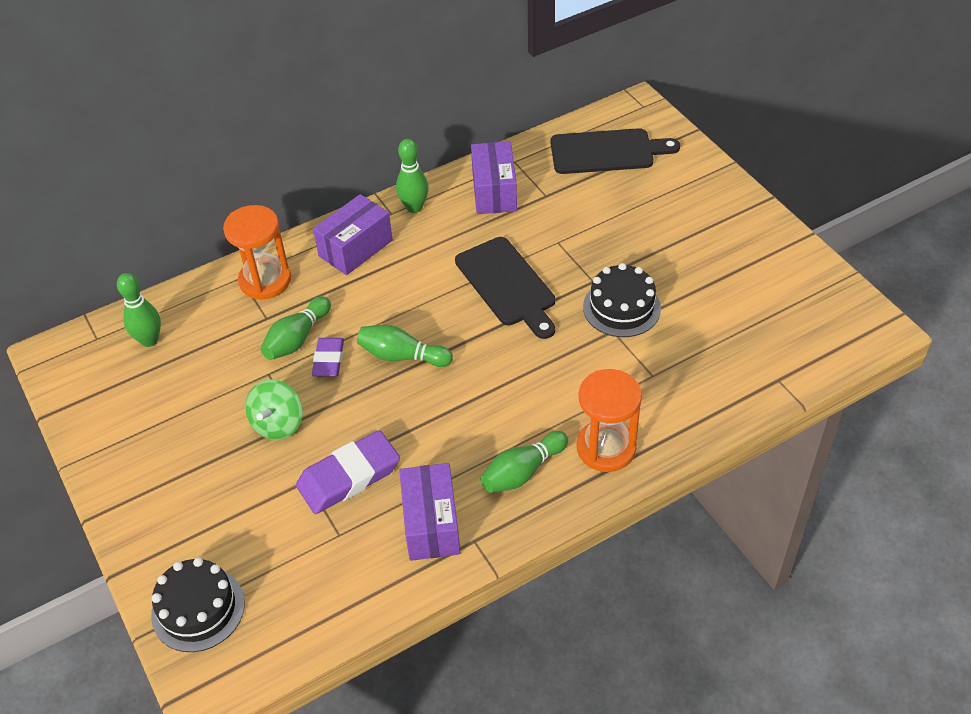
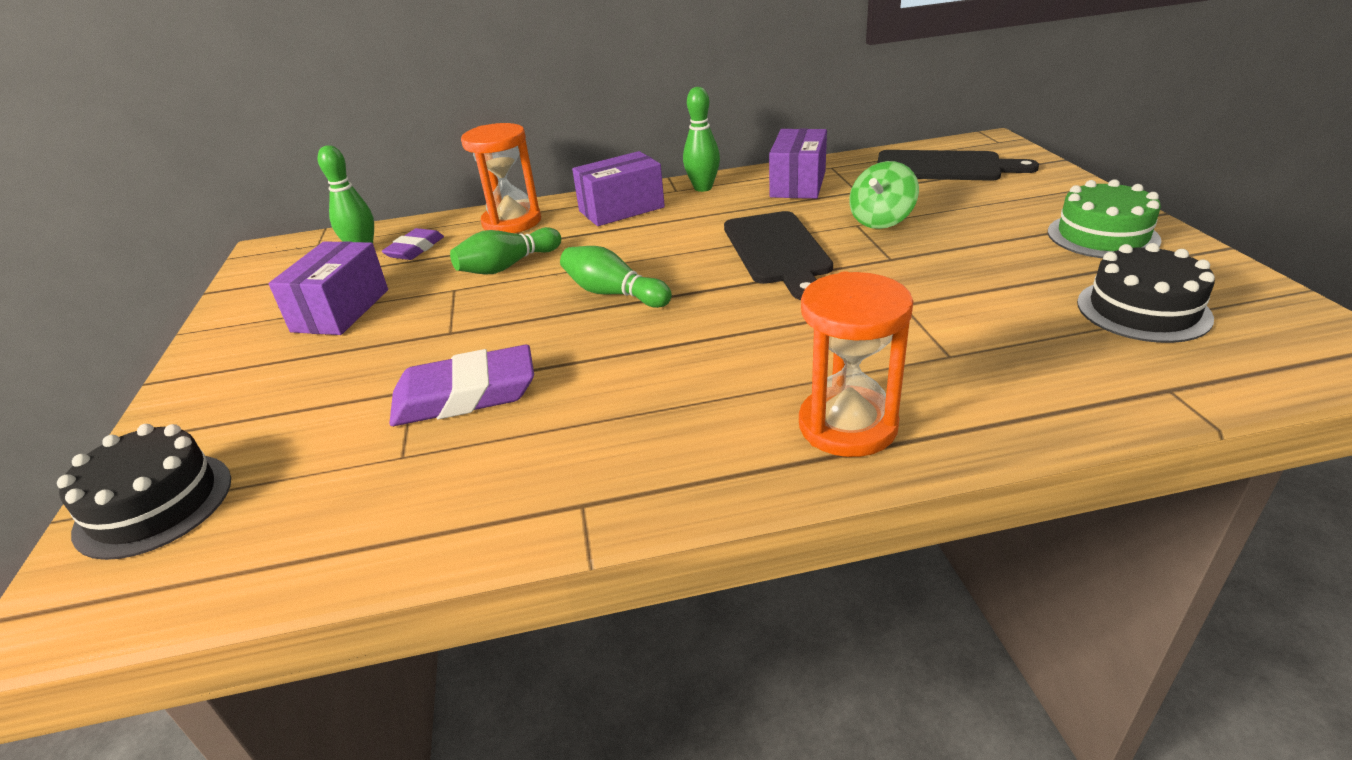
camera: 20 degrees right, 15 degrees down
green spinning top [245,380,303,440] -> green spinning top moved to [849,161,919,229]
purple eraser [312,338,344,377] -> purple eraser moved to [382,228,444,260]
purple box [399,463,460,561] -> purple box moved to [268,241,388,335]
green bowling pin [481,431,568,493] -> none
black cake [583,263,661,337] -> black cake moved to [1077,243,1215,343]
none -> green cake [1048,179,1162,258]

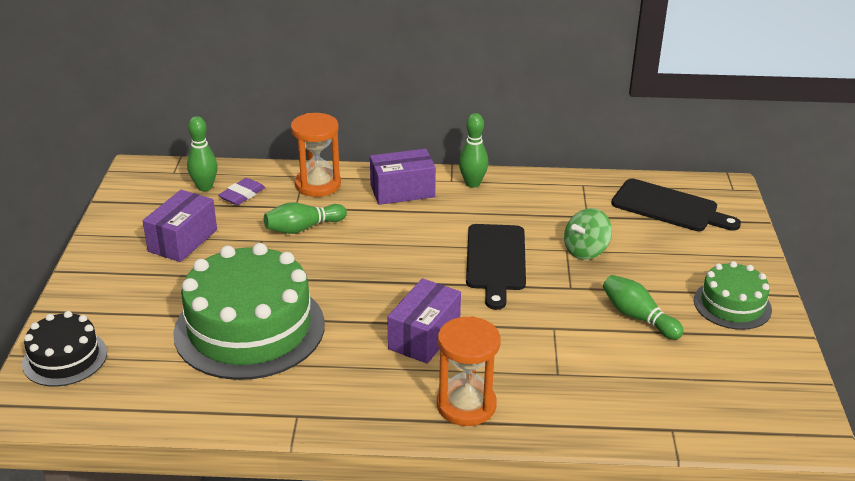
camera: 10 degrees right, 0 degrees up
purple eraser [389,344,534,426] -> green cake [173,243,325,380]
green bowling pin [560,246,672,308] -> green bowling pin moved to [603,275,684,340]
purple box [769,128,827,199] -> purple box moved to [387,278,461,364]
black cake [1077,243,1215,343] -> none

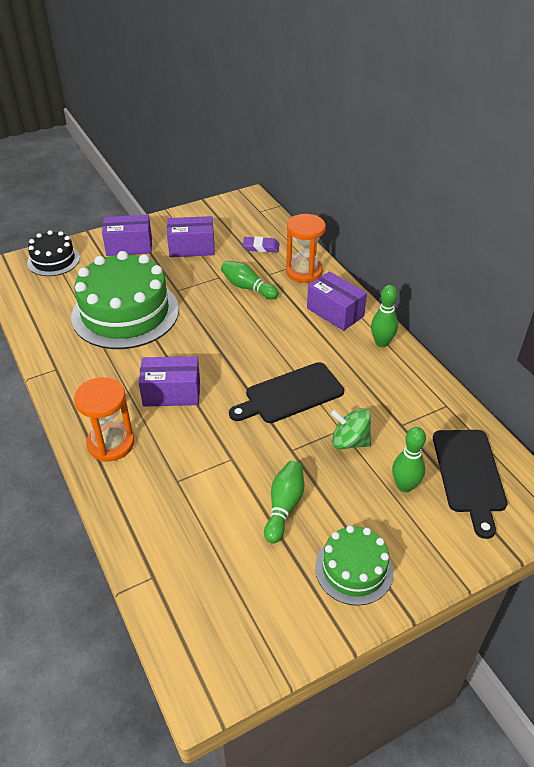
camera: 60 degrees right, 10 degrees up
green bowling pin [187,116,218,191] -> green bowling pin moved to [392,427,426,492]
none -> purple box [102,215,152,256]

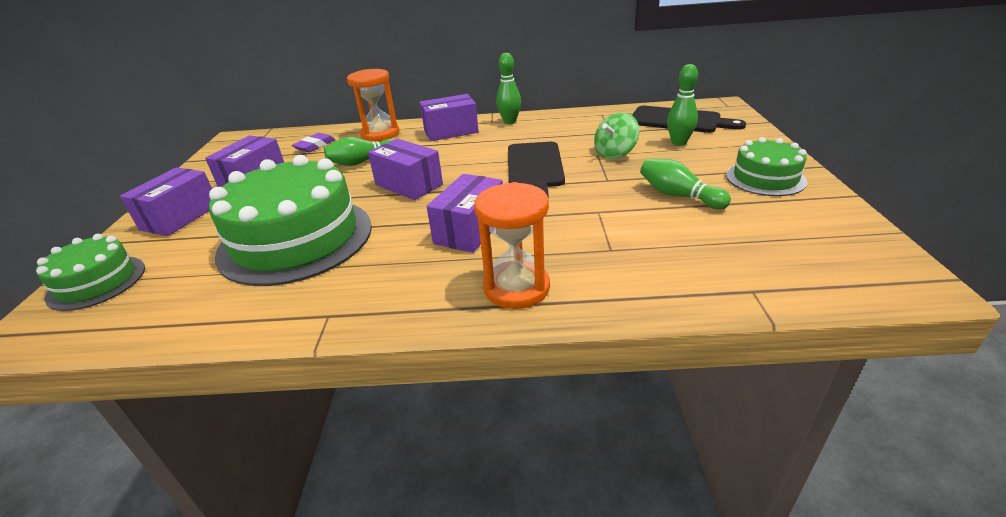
camera: 60 degrees left, 10 degrees down
black cake [27,230,80,276] -> green cake [36,234,145,311]
none -> purple box [368,139,443,200]

